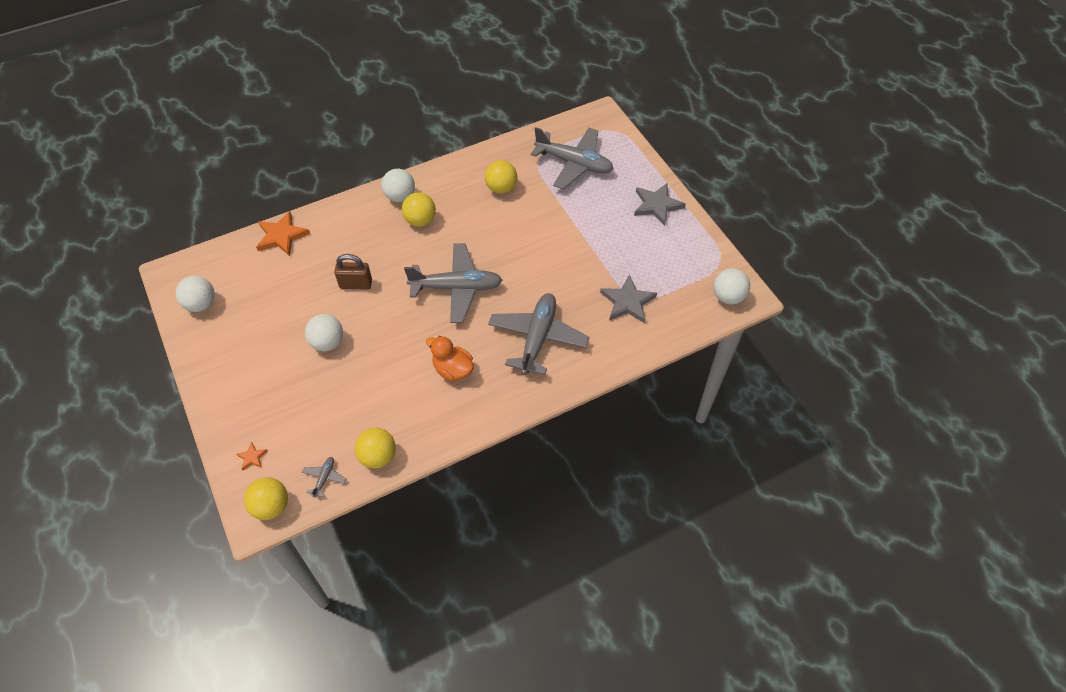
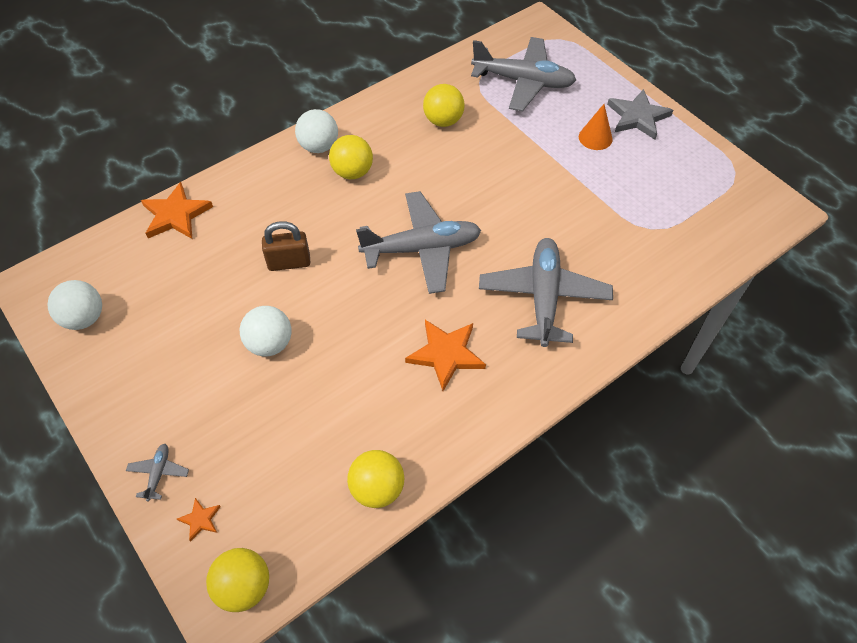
camera: 10 degrees left, 0 degrees up
grey plane [302,457,346,498] -> grey plane moved to [126,444,189,501]
orange duck [426,336,474,381] -> orange star [405,320,486,391]
grey star [600,275,657,323] -> none
white ball [713,268,750,304] -> none
none -> orange cone [579,104,613,150]

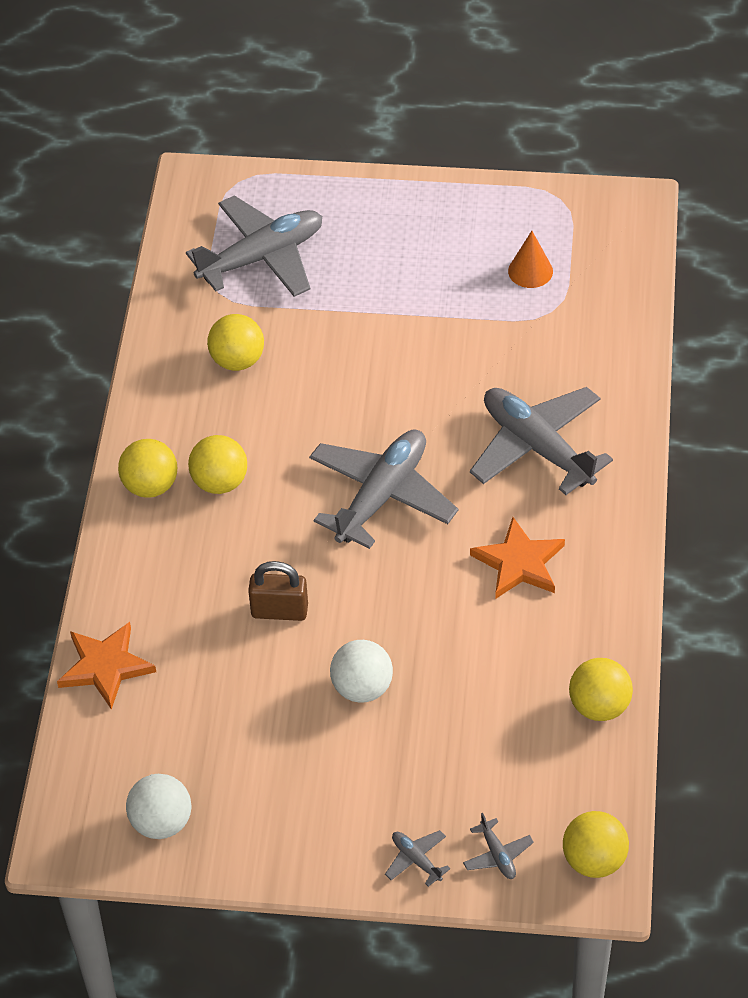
camera: 45 degrees left, 5 degrees down
orange star [177,498,221,542] -> grey plane [463,813,534,879]
brown padlock [262,221,310,271] -> brown padlock turned 60 degrees clockwise [248,561,308,621]
white ball [295,109,338,153] -> yellow ball [118,439,177,498]
orange cone [579,104,613,150] -> orange cone moved to [508,231,553,288]
grey star [607,89,673,140] -> none

